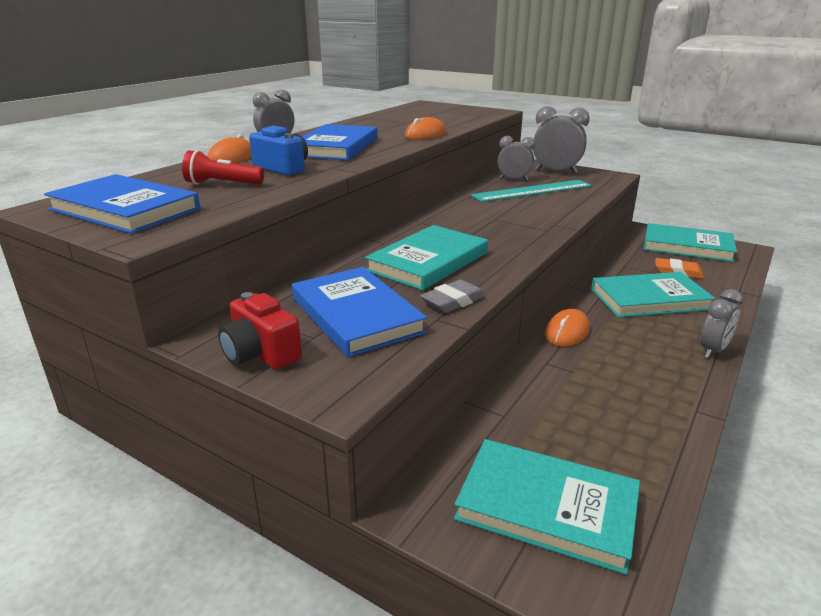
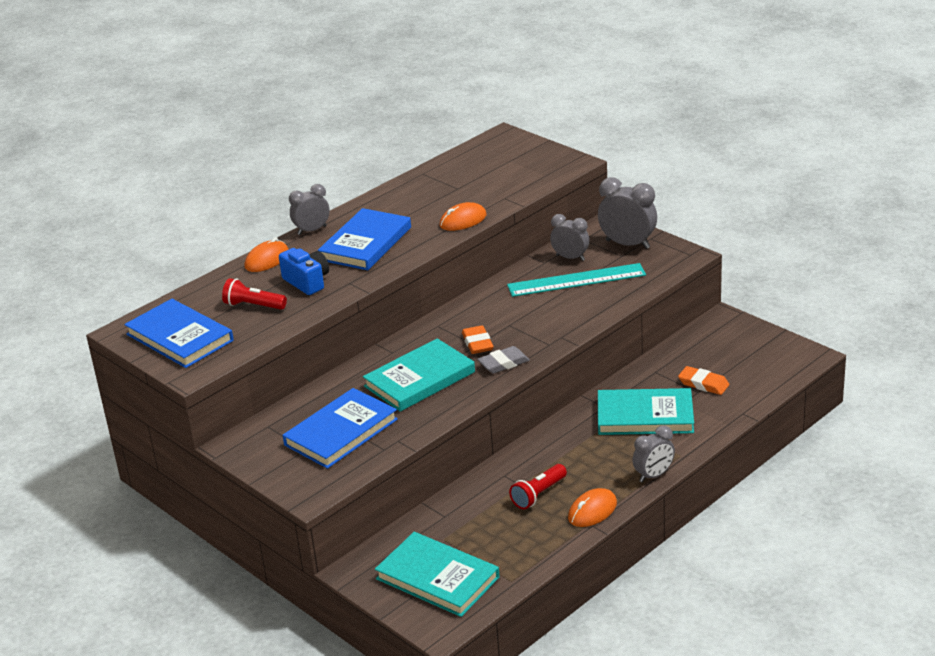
camera: 15 degrees right, 5 degrees up
red camera [218,292,302,370] -> none
blue book [292,267,427,357] -> blue book turned 60 degrees clockwise [282,388,398,469]
grey eraser [420,279,486,313] -> grey eraser moved to [477,346,530,373]
orange mouse [545,309,590,346] -> orange mouse moved to [568,488,617,527]
turquoise book [644,223,737,262] -> none
none -> orange eraser [462,325,494,354]
none -> red flashlight [509,464,567,509]

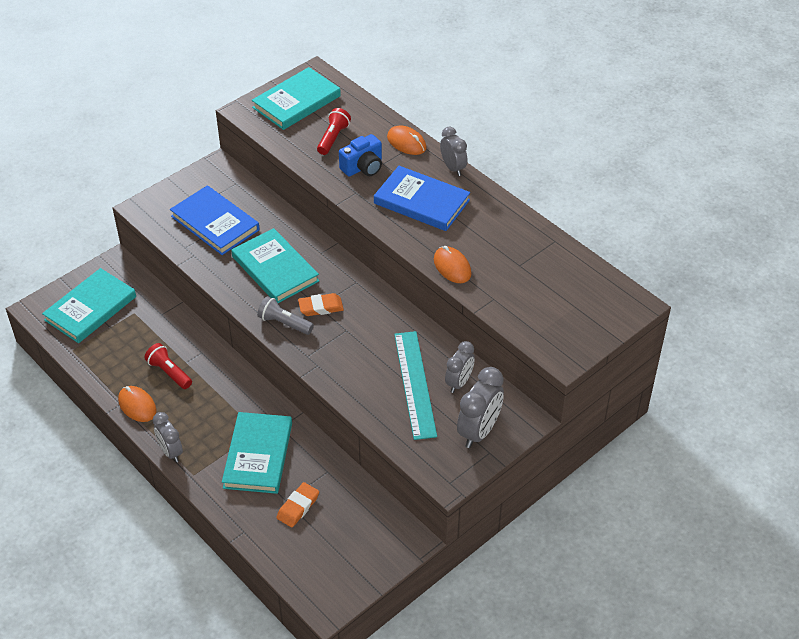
camera: 90 degrees right, 15 degrees up
blue book [124,299,234,368] -> turquoise book [252,67,341,130]
grey eraser [477,346,530,373] -> grey flashlight [257,296,314,335]

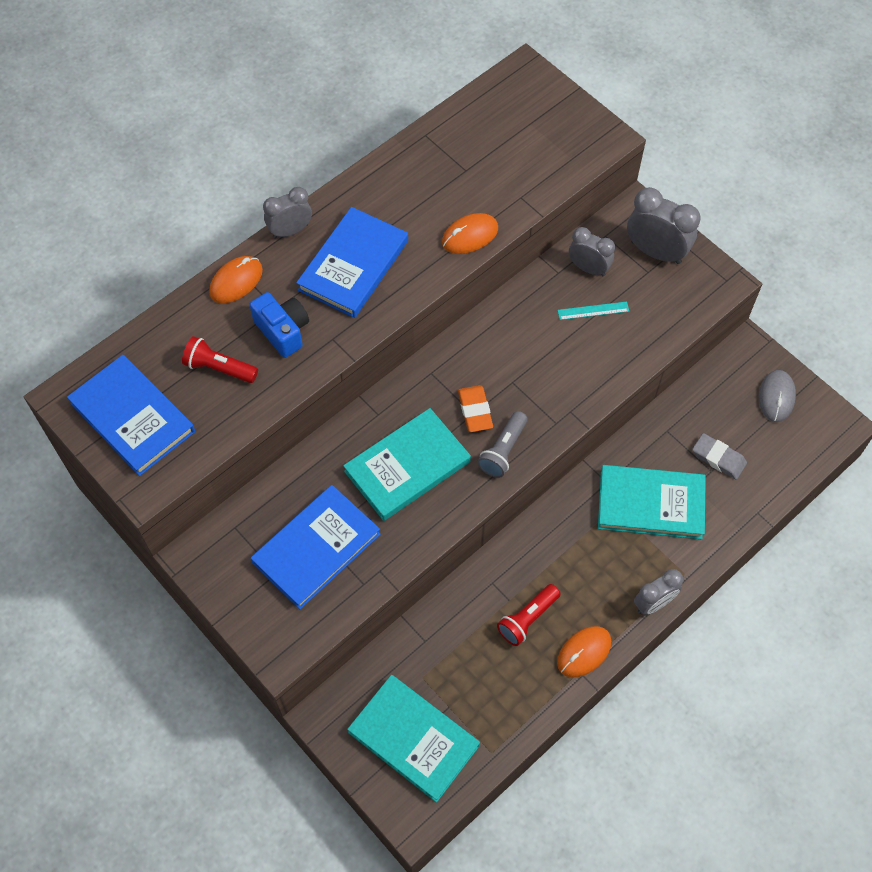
camera: 90 degrees left, 15 degrees up
turquoise book [252,67,341,130] -> blue book [67,355,195,476]
orange eraser [276,482,319,528] -> grey eraser [692,433,747,480]
turquoise ruler [394,331,437,440] -> turquoise ruler [558,302,629,320], size x0.45
none -> grey mouse [759,370,796,422]

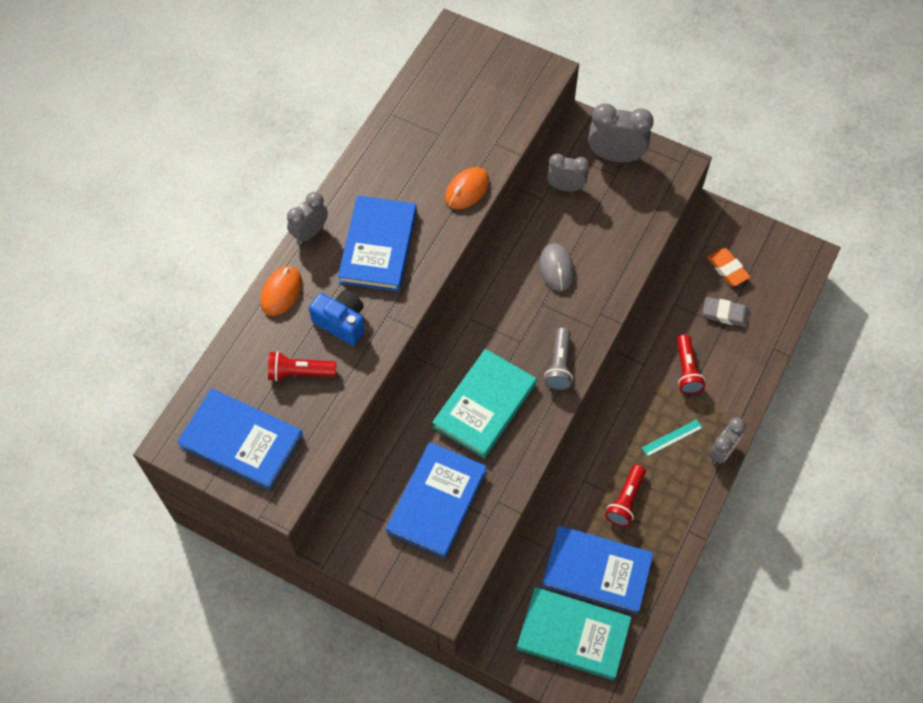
camera: 20 degrees left, 0 degrees up
orange eraser [458,385,493,432] -> orange eraser moved to [707,248,750,286]
orange mouse [557,626,612,677] -> none
turquoise ruler [558,302,629,320] -> turquoise ruler moved to [642,419,702,457]
turquoise book [598,465,706,539] -> red flashlight [677,334,705,394]
grey mouse [759,370,796,422] -> grey mouse moved to [539,243,574,291]
none -> blue book [542,526,653,614]

